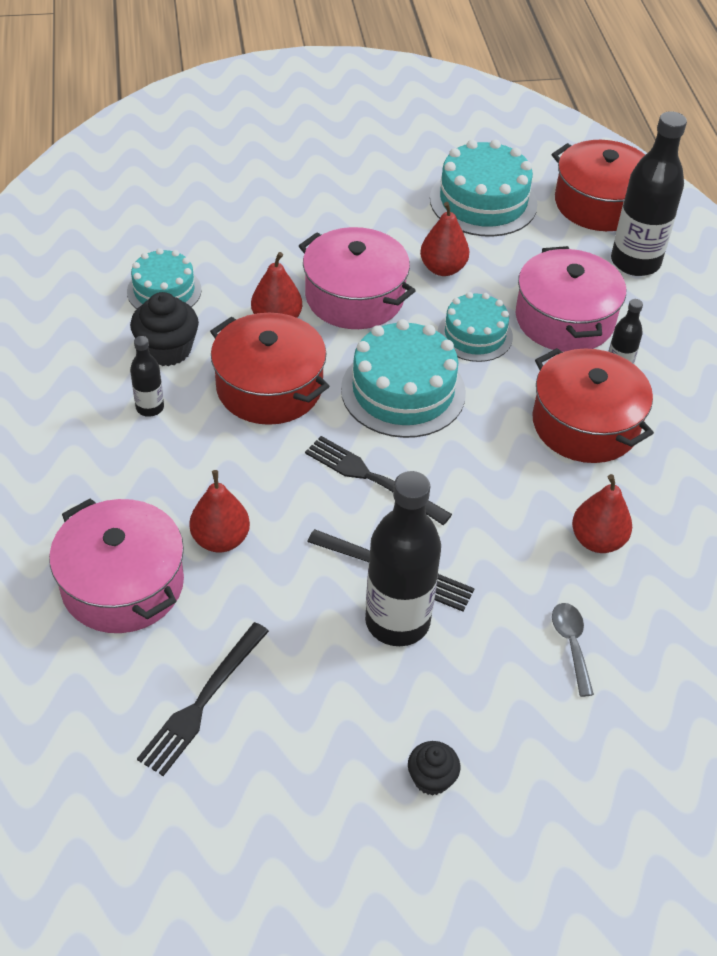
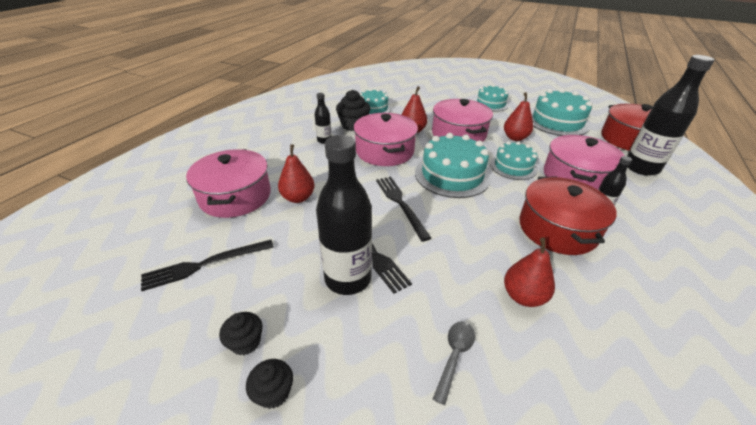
camera: 35 degrees right, 10 degrees down
red pot [210,313,329,425] -> pink pot [353,113,418,166]
none -> black cupcake [219,312,263,355]
none -> turquoise cake [474,84,509,112]

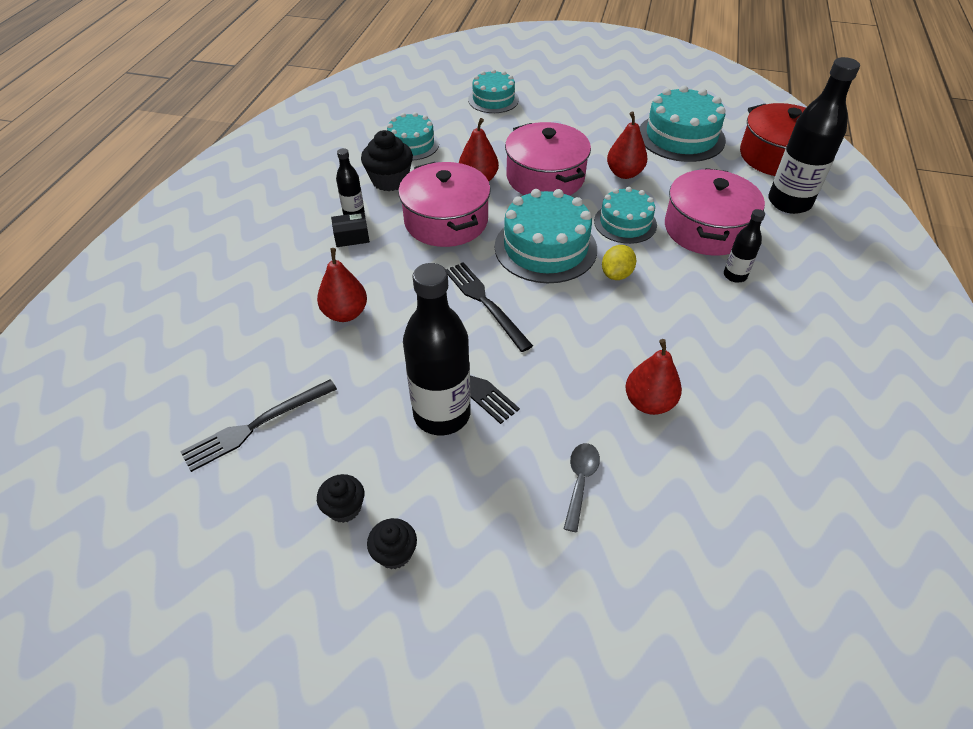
camera: 10 degrees left, 10 degrees up
pink pot [186,149,271,218] -> none
turquoise cake [474,84,509,112] -> turquoise cake moved to [468,69,519,113]
red pot [519,177,617,255] -> none
none -> black box [331,212,370,247]
none -> yellow lemon [602,245,636,280]

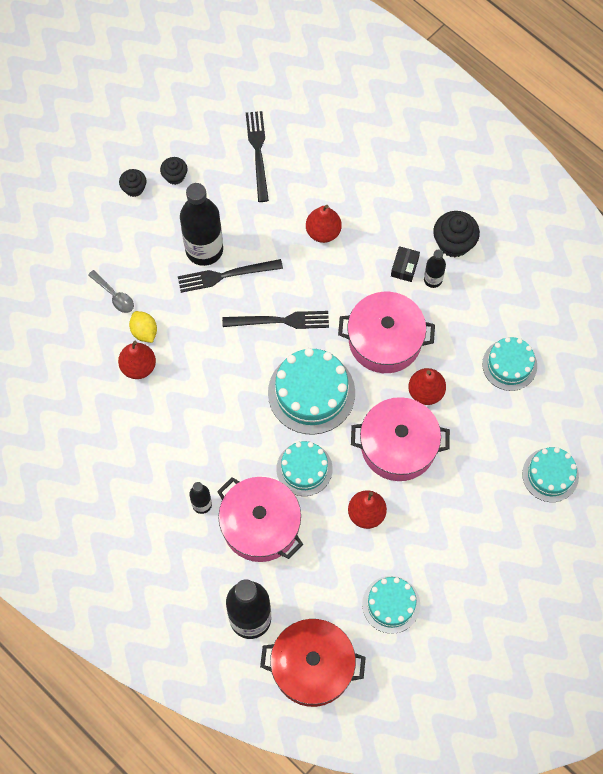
camera: 120 degrees right, 20 degrees up
black cupcake [361,130,413,191] -> black cupcake moved to [433,211,480,257]
yellow lemon [602,245,636,280] -> yellow lemon moved to [129,311,157,343]
turquoise cake [639,85,726,162] -> turquoise cake [362,576,420,634], size x0.63

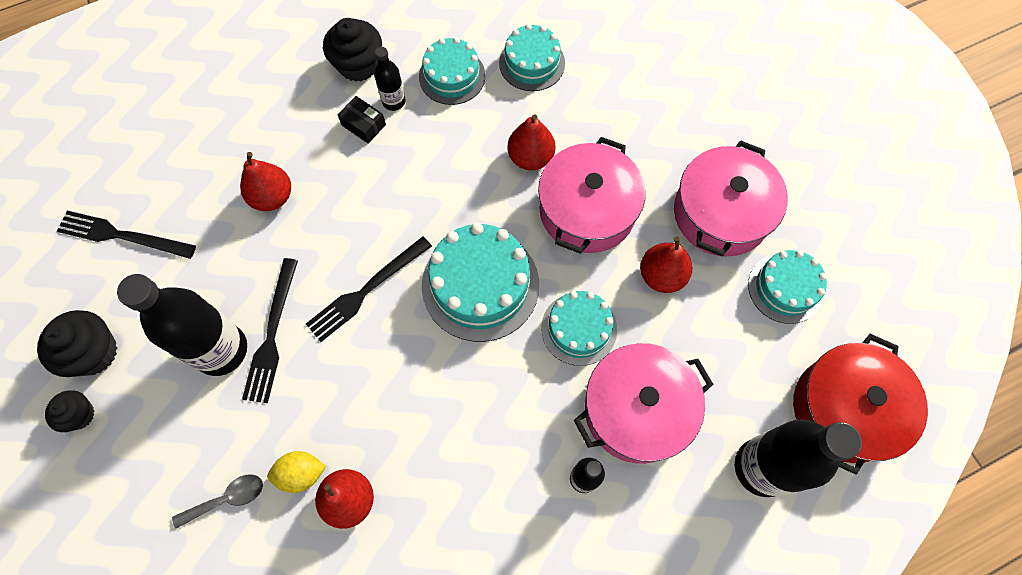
camera: 70 degrees left, 0 degrees up
black cupcake [160,157,188,185] -> black cupcake [37,310,117,377], size x1.65
black fork [222,311,329,329] -> black fork turned 150 degrees counterclockwise [306,236,432,342]
pink pot [338,292,435,373] -> pink pot moved to [674,140,788,257]
turquoise cake [522,447,579,502] -> turquoise cake moved to [419,37,485,105]

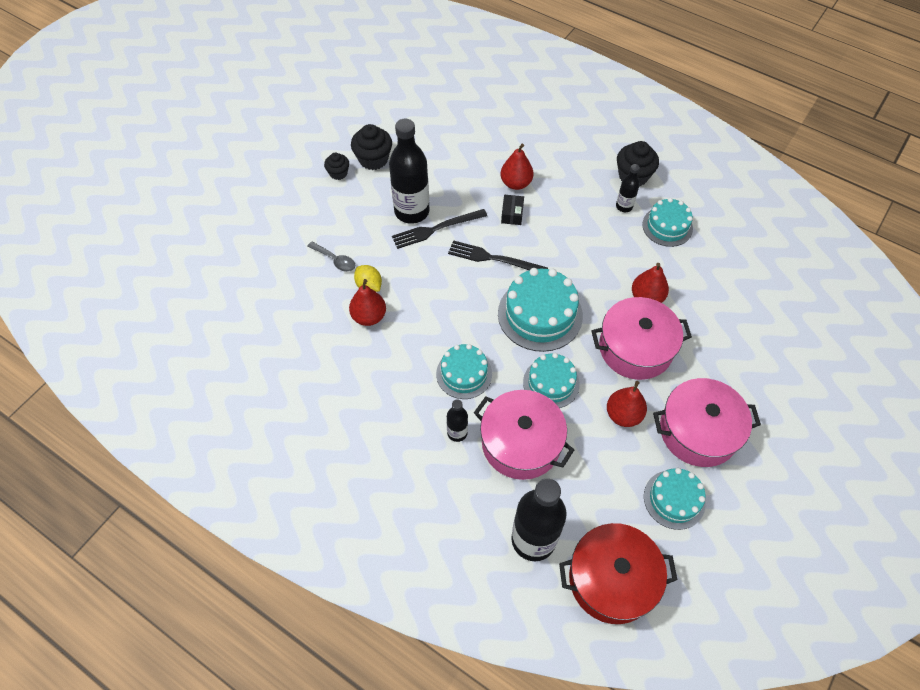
camera: 60 degrees right, 10 degrees down
black fork [57,211,196,259] -> none
black box [338,96,386,143] -> black box moved to [501,195,524,225]
turquoise cake [499,24,565,91] -> turquoise cake moved to [436,344,492,399]

